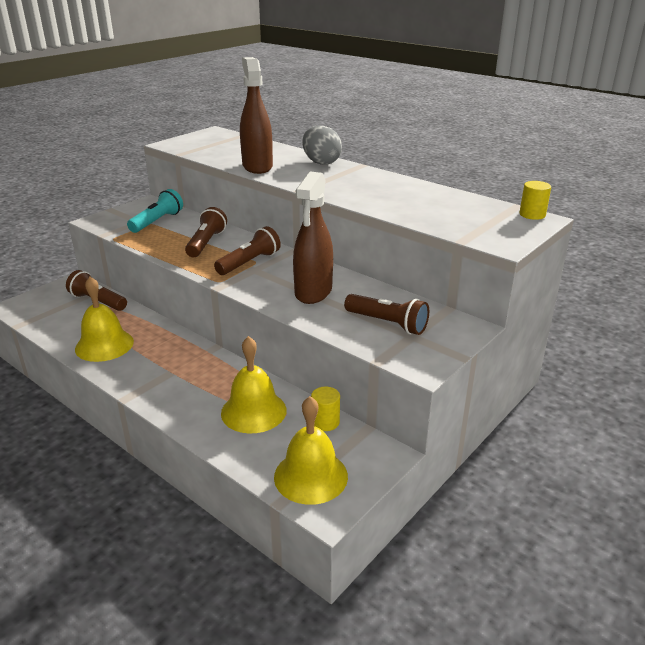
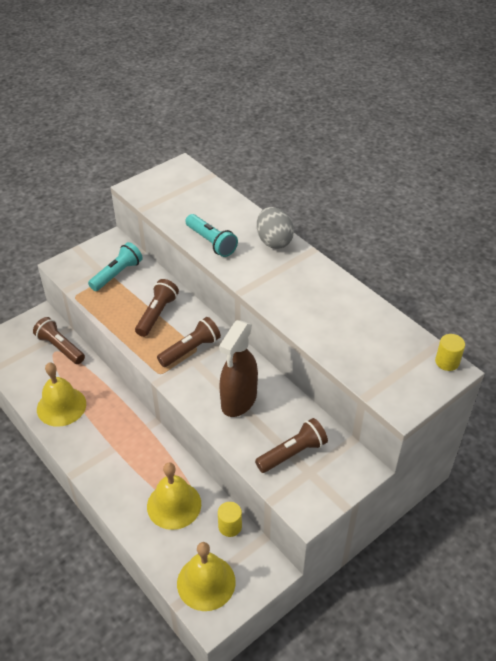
camera: 10 degrees right, 15 degrees up
brown spray bottle [240,57,273,174] -> turquoise flashlight [185,214,238,257]
brown flashlight [344,294,429,335] -> brown flashlight turned 75 degrees counterclockwise [255,418,328,473]

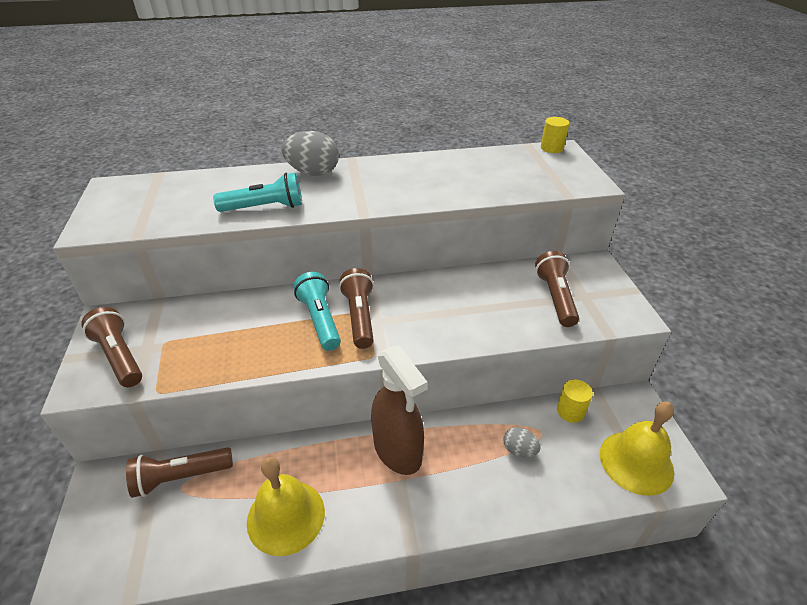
camera: 60 degrees left, 5 degrees down
turquoise flashlight [88,242,143,291] -> turquoise flashlight moved to [294,272,341,351]
brown flashlight [135,279,179,337] -> brown flashlight moved to [81,307,142,387]
yellow bell [147,462,201,530] -> grey egg [503,427,541,457]
brown spray bottle [219,320,258,417] -> brown spray bottle moved to [371,346,428,475]

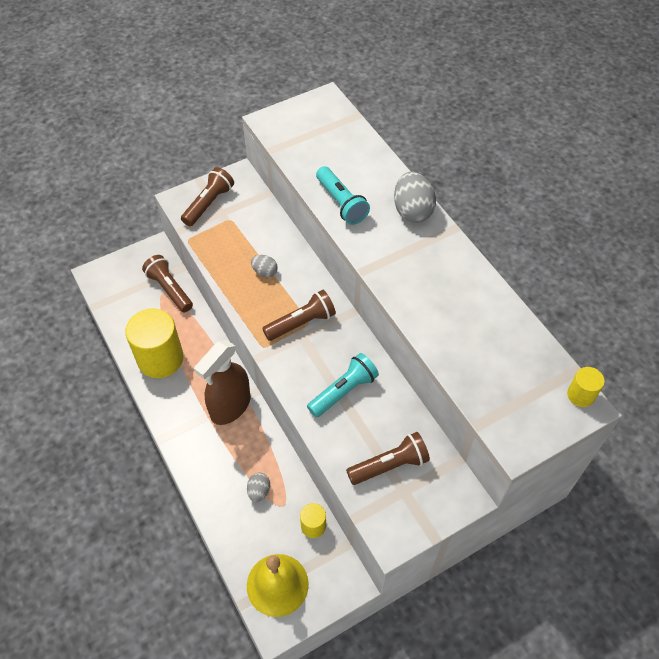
camera: 70 degrees right, 15 degrees up
yellow bell [247,457,325,556] -> yellow cylinder [125,308,184,378]
turquoise flashlight [294,272,341,351] -> turquoise flashlight moved to [307,353,379,418]
none -> grey egg [251,255,278,277]

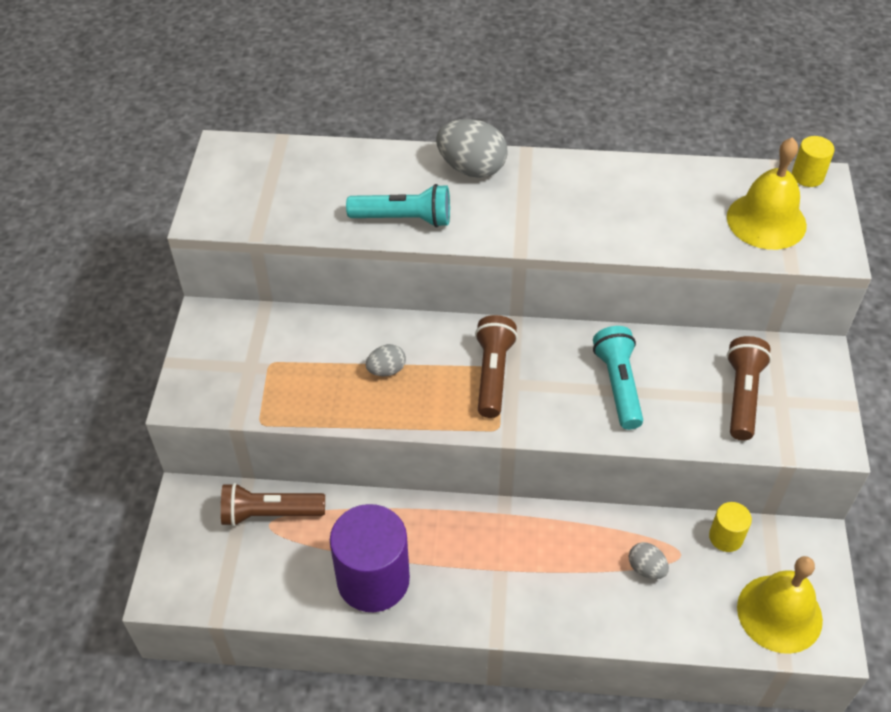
camera: 55 degrees left, 5 degrees down
yellow cylinder [125,308,184,378] -> purple cylinder [330,504,410,612]
brown flashlight [181,167,234,226] -> none
brown spray bottle [194,340,251,425] -> none
none -> yellow bell [727,137,807,250]

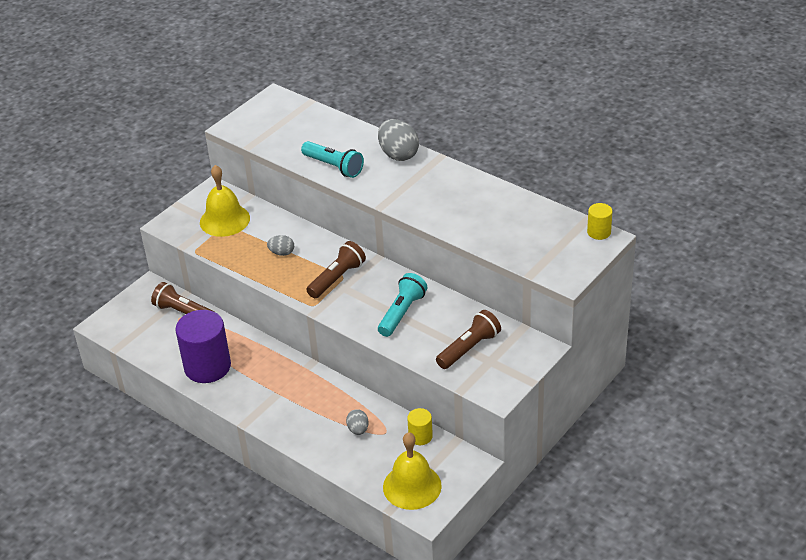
camera: 35 degrees right, 10 degrees down
yellow bell [727,137,807,250] -> yellow bell moved to [200,165,250,237]

